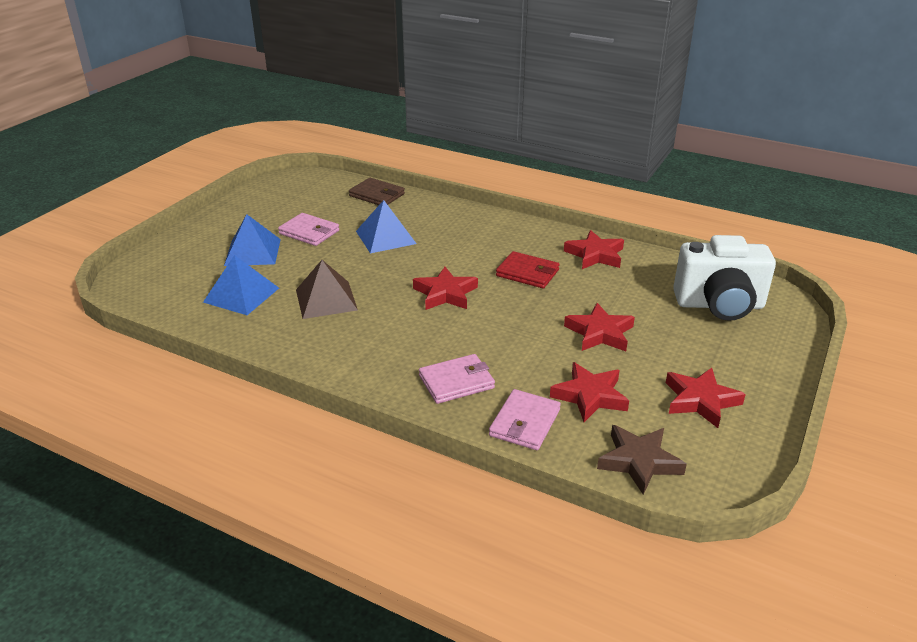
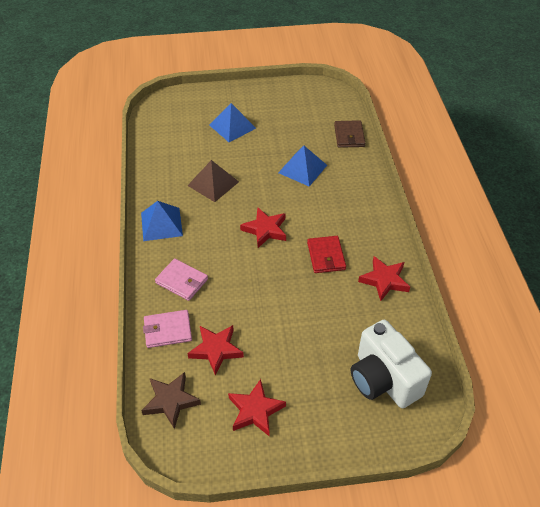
camera: 55 degrees right, 15 degrees up
blue pyramid [203,255,279,315] -> blue pyramid moved to [141,201,183,241]
pink wallet [278,213,339,246] -> none
red star [564,303,635,351] -> none

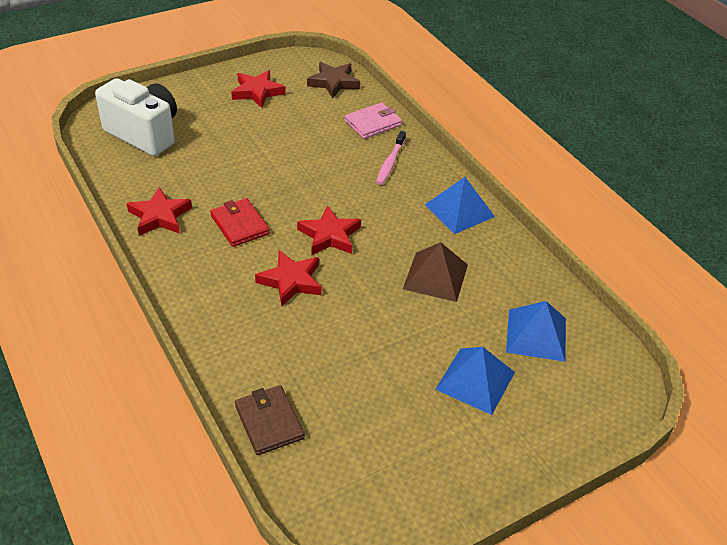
camera: 155 degrees right, 5 degrees down
pink wallet [155,258,208,301] -> pink toothbrush [376,131,406,185]
red star [187,325,244,375] -> red star moved to [255,250,322,307]
blue pyramid [278,146,327,186] -> blue pyramid moved to [506,301,566,362]

